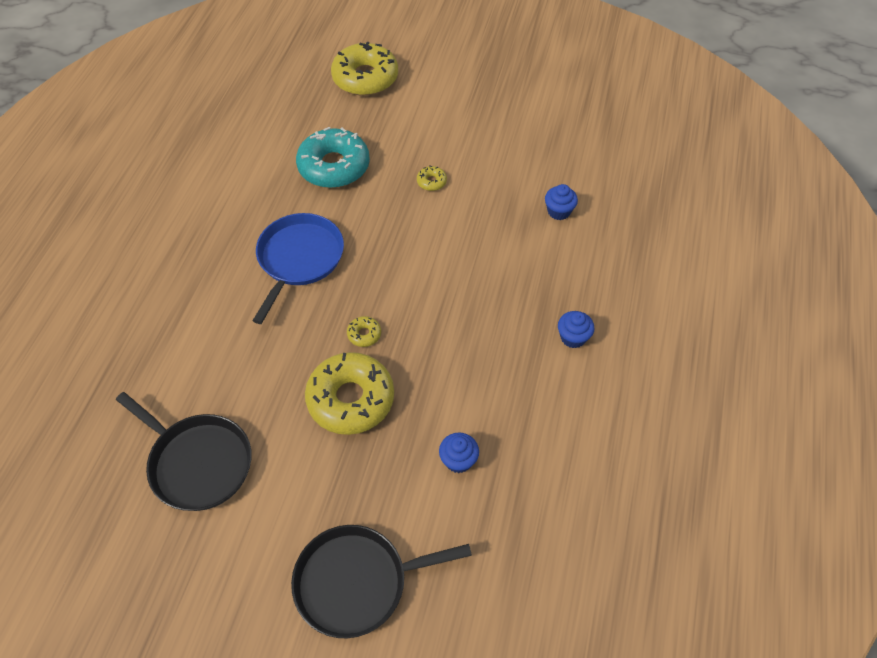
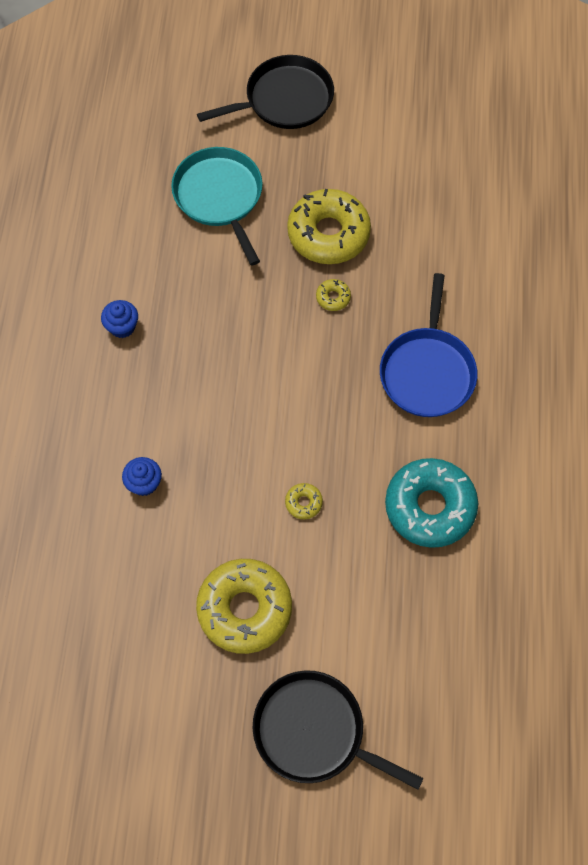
camera: 170 degrees right, 10 degrees up
black pan [116,392,252,511] -> black pan moved to [253,670,424,790]
yellow donut [331,42,398,96] -> yellow donut moved to [196,559,292,654]
blue cupcake [439,433,479,473] -> turquoise pan [171,147,263,266]

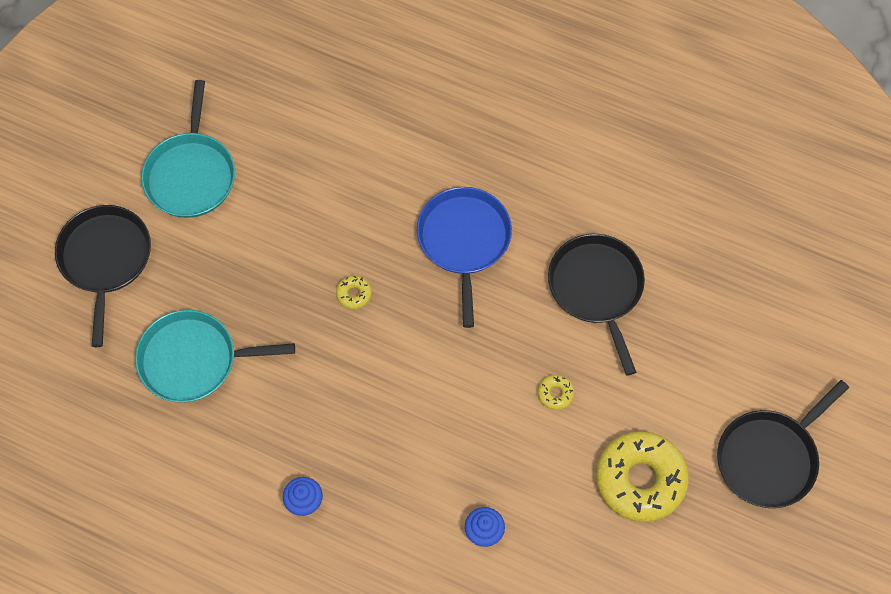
camera: 70 degrees left, 0 degrees up
yellow donut [287,189,371,264] -> none
blue pan [380,273,477,417] -> blue pan turned 120 degrees counterclockwise [417,187,512,328]
turquoise donut [385,458,478,548] -> black pan [548,234,645,376]
none -> turquoise pan [141,80,235,218]

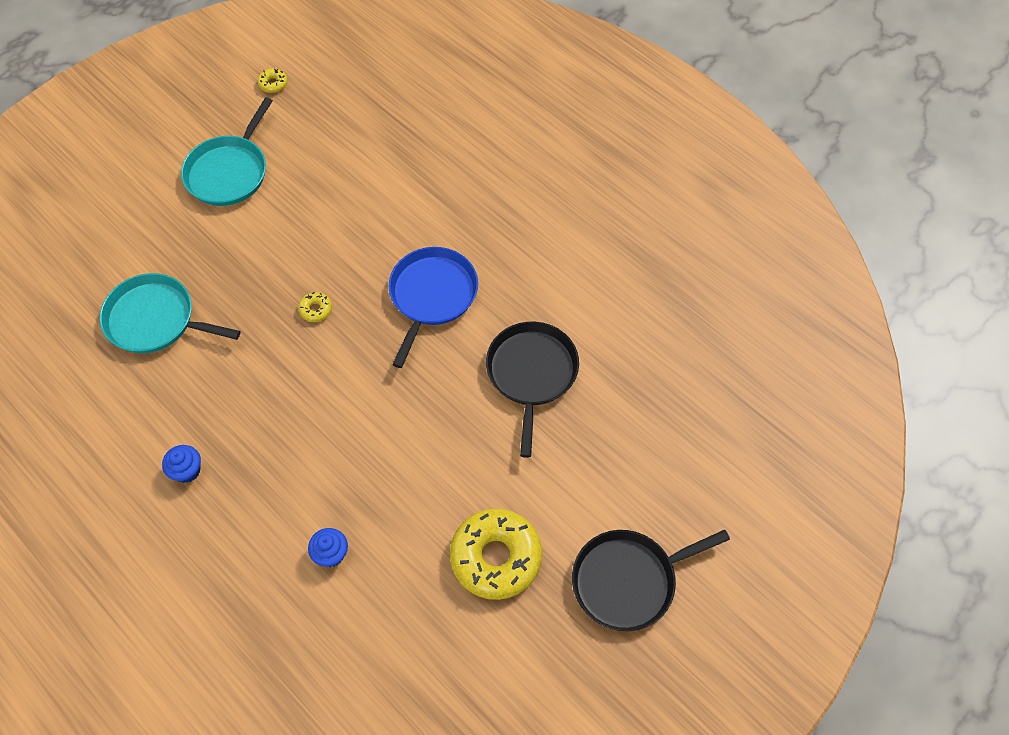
camera: 20 degrees right, 5 degrees down
black pan [55,205,151,347] -> none
yellow donut [538,375,574,410] -> yellow donut moved to [258,68,287,93]

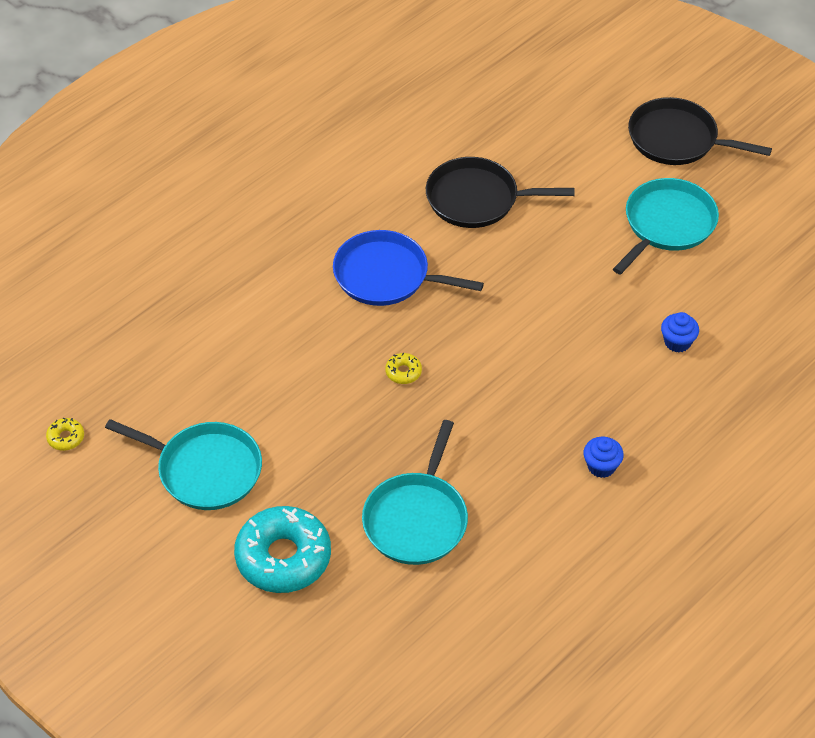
camera: 90 degrees left, 10 degrees down
yellow donut [450,509,542,600] -> turquoise pan [613,178,719,275]
black pan [572,530,730,631] -> black pan turned 135 degrees clockwise [628,97,772,165]
none -> turquoise donut [234,506,331,593]

